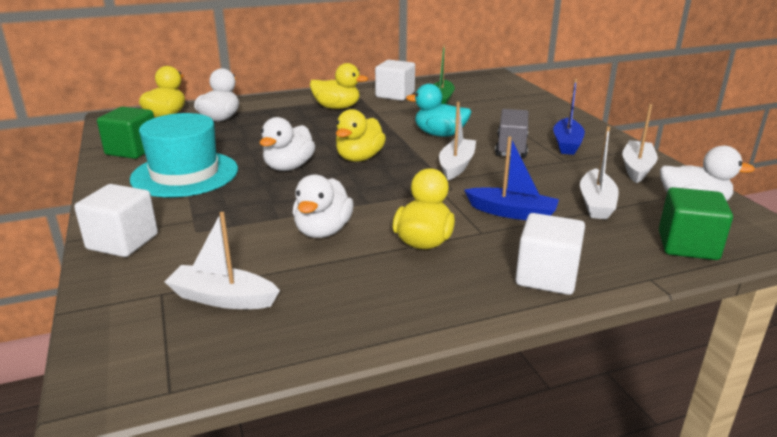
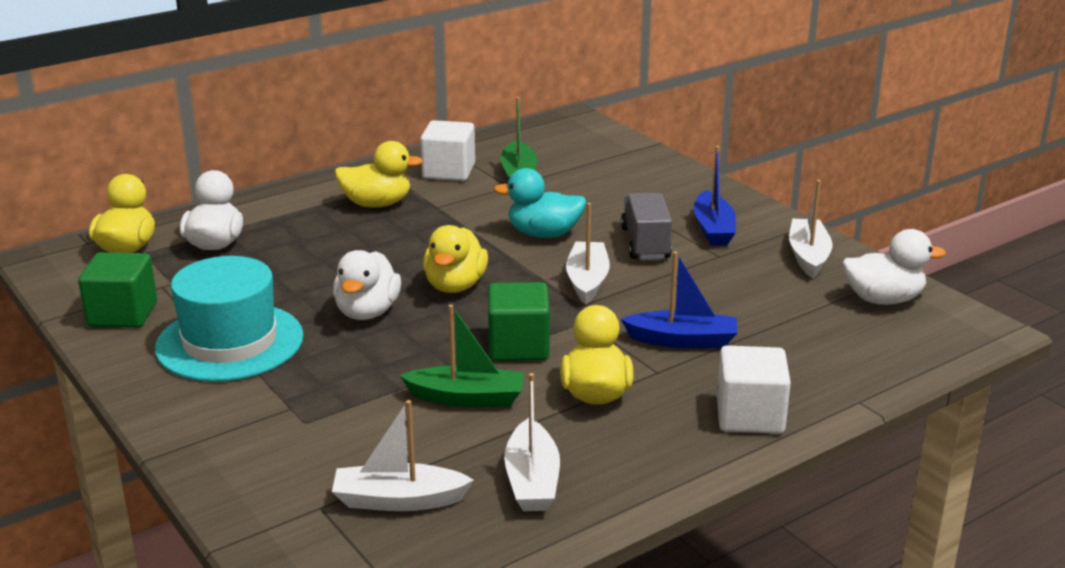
camera: 15 degrees left, 0 degrees up
white cube [74,184,158,257] -> none
white duck [293,175,354,238] -> green boat [400,305,525,407]
white boat [580,126,619,219] -> white boat moved to [504,373,560,511]
green cube [659,187,733,260] -> green cube moved to [488,282,550,361]

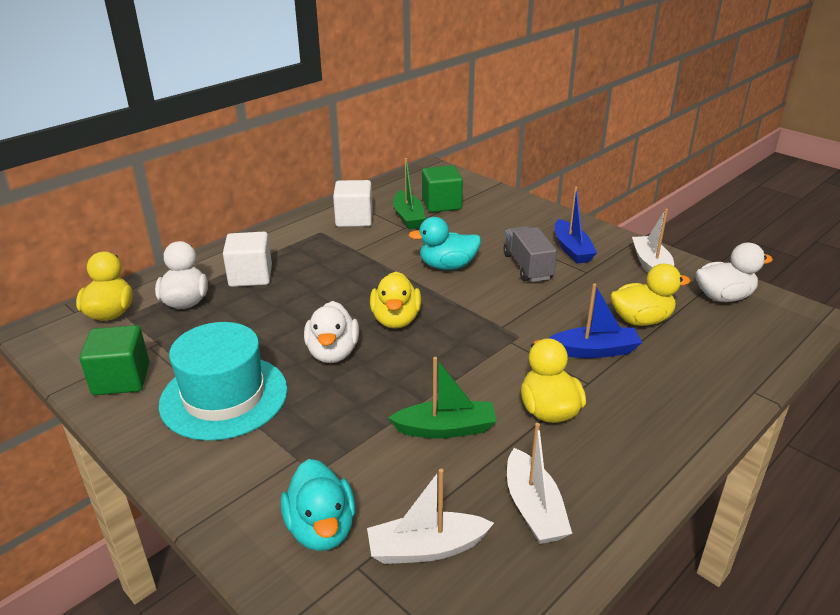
camera: 10 degrees left, 5 degrees up
yellow duck [334,141,423,208] -> yellow duck moved to [610,264,690,326]
green cube [488,282,550,361] -> green cube moved to [422,165,463,212]
white boat [566,203,610,305] -> none
white cube [717,345,791,434] -> white cube moved to [223,232,272,287]
none -> turquoise duck [281,459,356,551]

